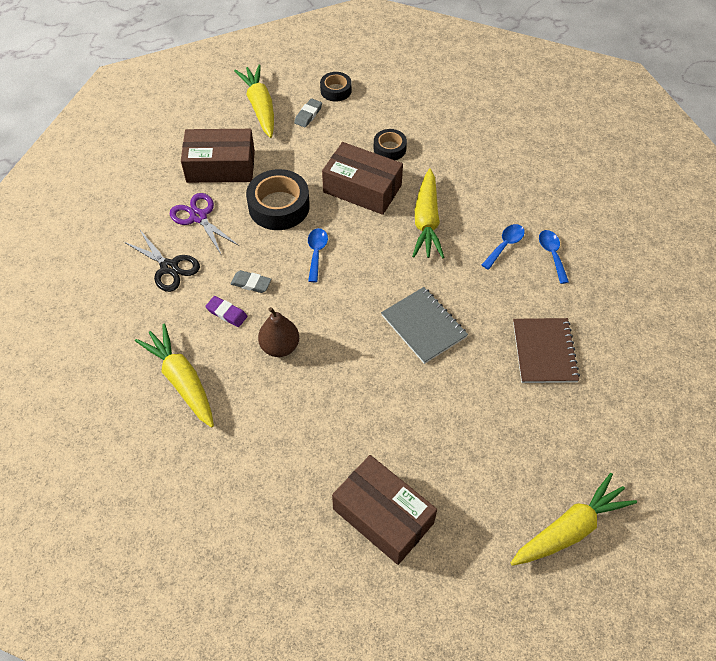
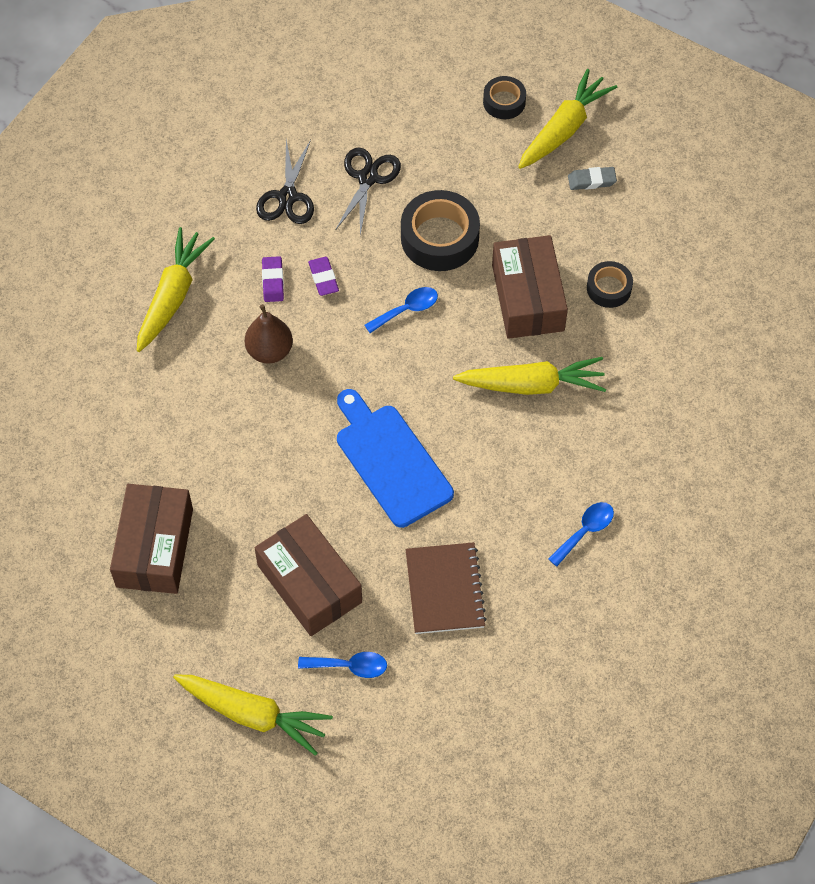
camera: 55 degrees right, 5 degrees up
purple scissors [169,193,239,256] -> black scissors [336,147,401,236]
brown box [181,129,255,183] -> brown box moved to [255,514,362,636]
grey eraser [231,270,272,293] -> purple eraser [308,257,339,296]
black tape [320,72,352,102] -> black tape moved to [483,76,526,119]
grey notebook [381,287,468,364] -> blue cutting board [337,389,454,528]
yellow carrot [412,168,444,259] -> yellow carrot turned 150 degrees counterclockwise [453,357,606,395]
blue spoon [482,224,525,270] -> blue spoon moved to [298,652,387,678]
brown notebook [513,318,580,383] -> brown notebook turned 60 degrees counterclockwise [406,542,487,634]

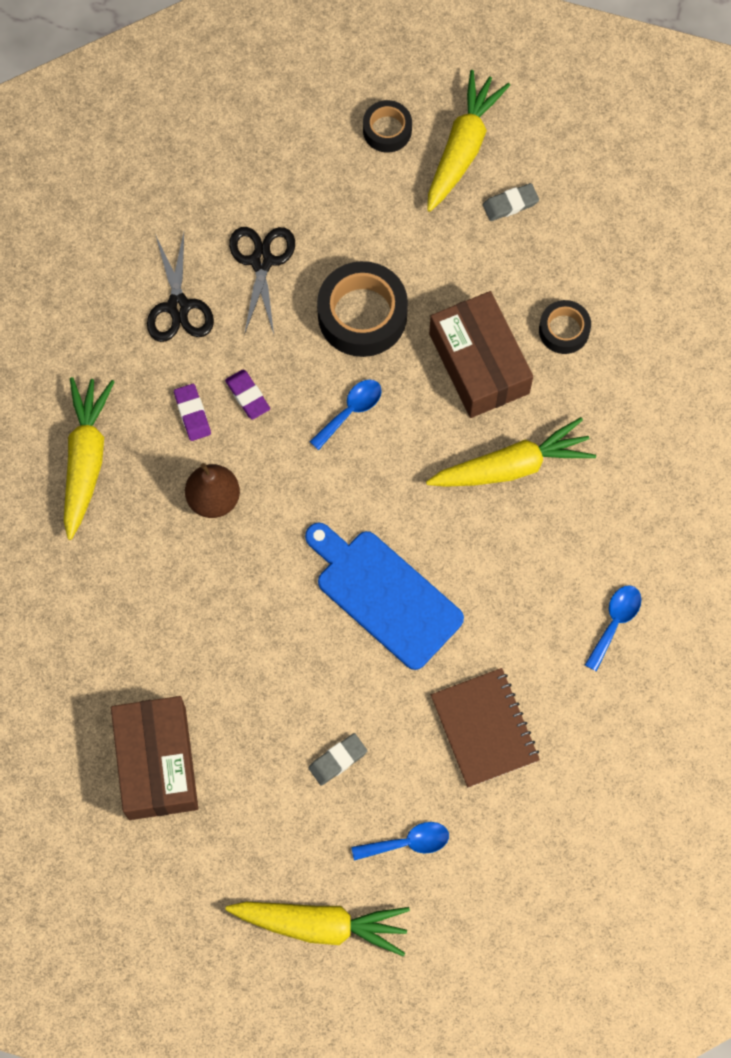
camera: 15 degrees left, 10 degrees up
brown box [255,514,362,636] -> grey eraser [308,733,367,786]

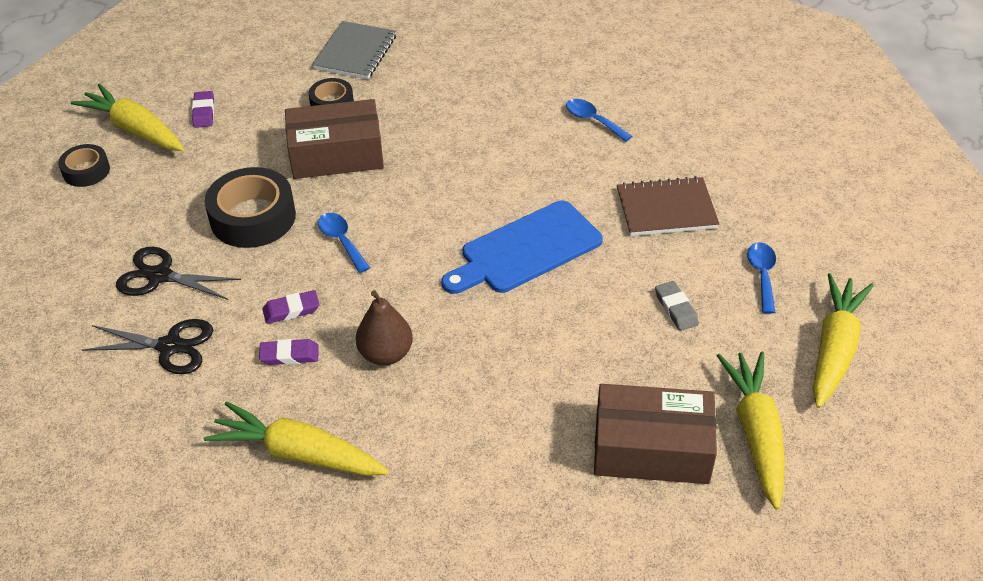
camera: 75 degrees left, 25 degrees down
yellow carrot [426,417,596,487] -> yellow carrot moved to [717,351,785,510]
grey eraser [483,183,539,221] -> purple eraser [192,91,214,128]
none -> grey notebook [312,21,396,79]

